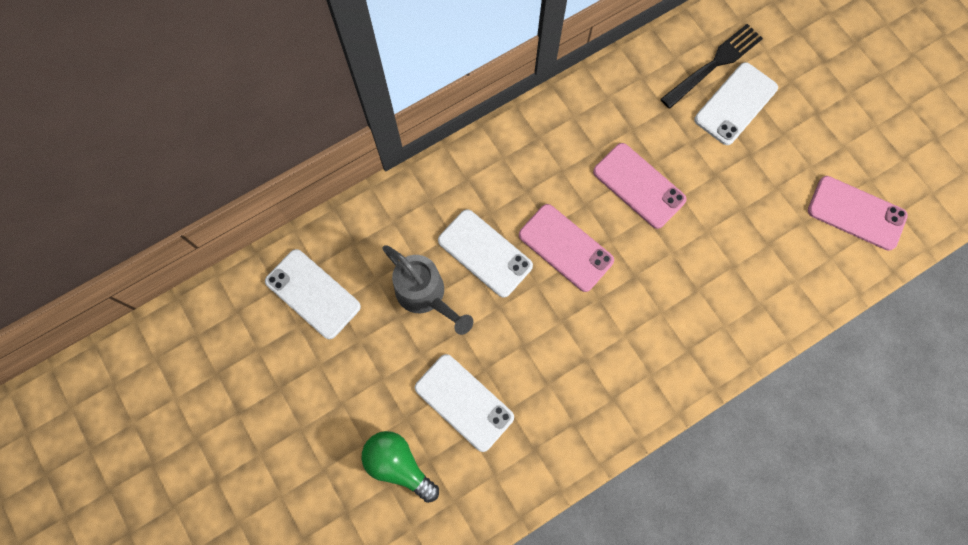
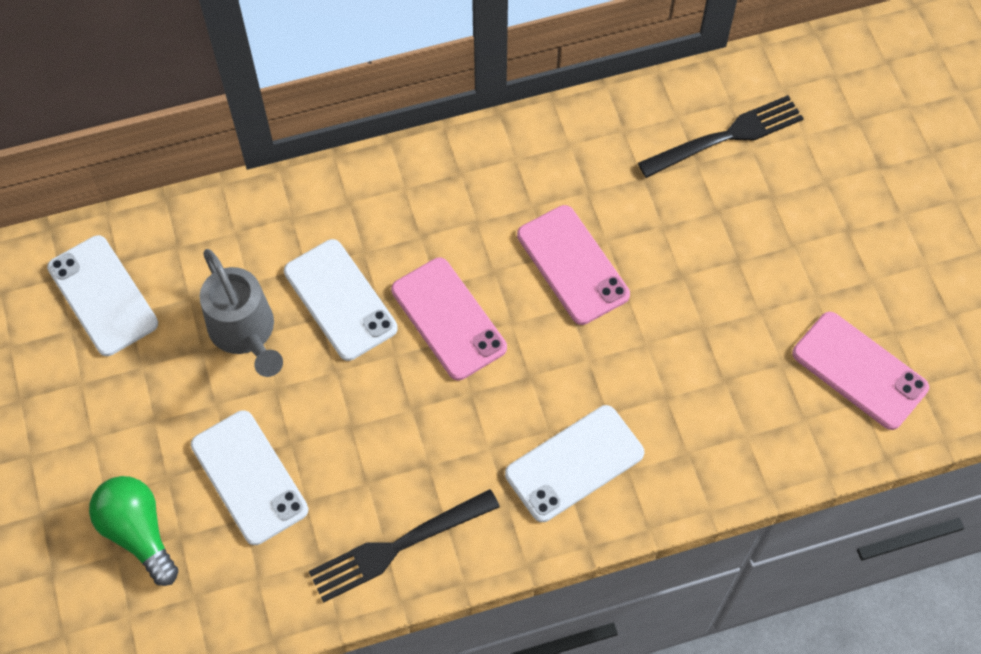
camera: 15 degrees right, 10 degrees down
white phone [694,62,778,145] -> white phone moved to [505,405,644,522]
none -> black fork [309,489,500,603]

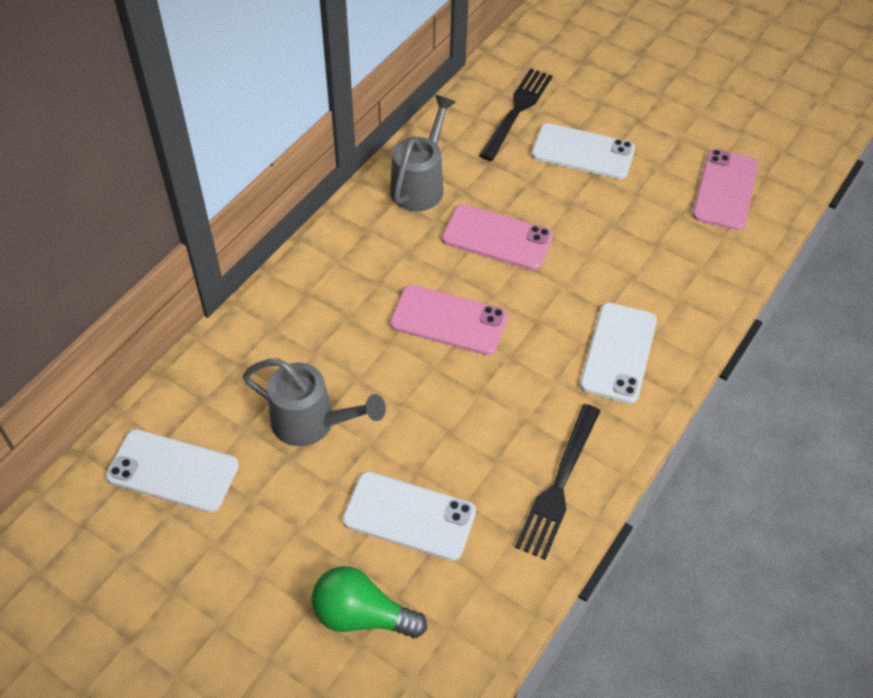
camera: 40 degrees left, 10 degrees down
white phone [284,239,398,361] -> white phone moved to [531,123,635,179]
pink phone [792,312,929,430] -> pink phone turned 75 degrees counterclockwise [692,149,758,230]
none -> grey watering can [390,95,456,211]

